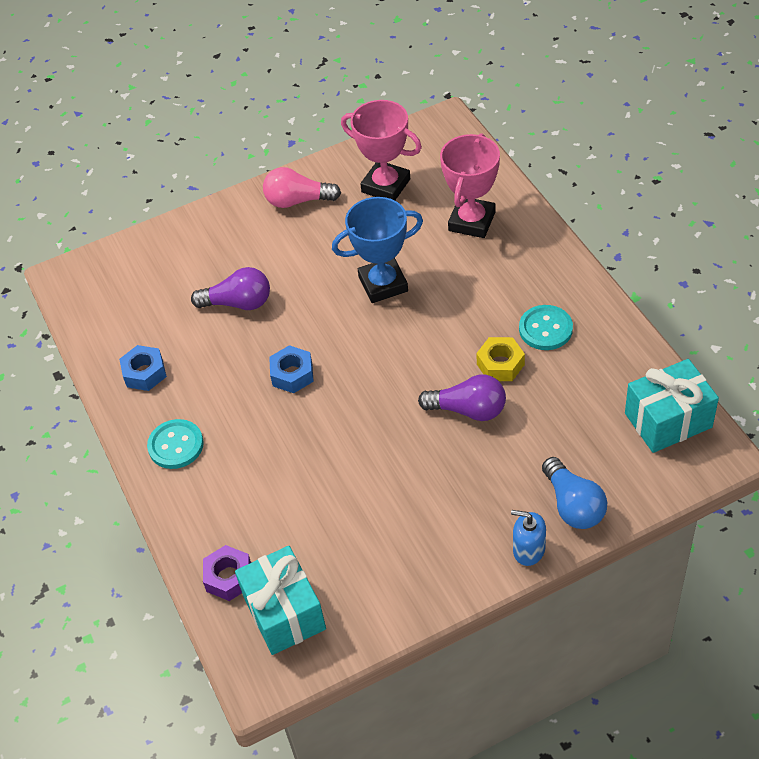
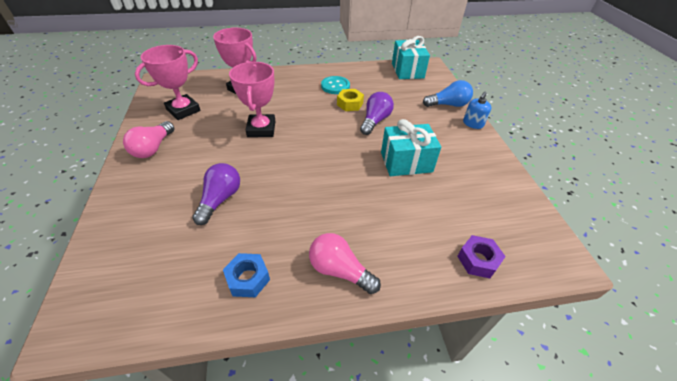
camera: 80 degrees left, 5 degrees down
turquoise button [147,419,204,469] -> pink light bulb [309,233,381,294]
turquoise gift [235,546,326,655] -> turquoise gift moved to [381,119,441,176]
blue nut [269,345,314,393] -> none
blue trophy [332,197,423,303] -> pink trophy [229,62,275,137]

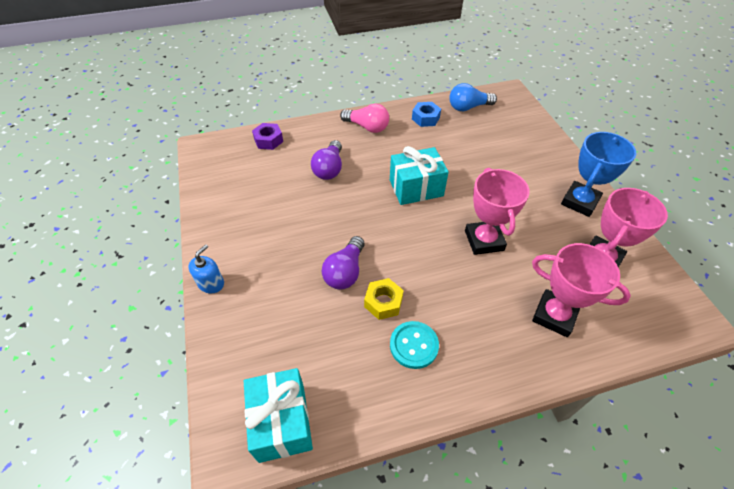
camera: 175 degrees right, 5 degrees up
pink light bulb [123,121,174,158] -> blue trophy [561,132,636,217]
purple light bulb [192,163,240,225] -> purple light bulb moved to [311,140,342,180]
turquoise gift [381,119,441,176] -> turquoise gift moved to [390,146,449,205]
blue light bulb [423,80,473,107] -> blue light bulb moved to [449,83,497,111]

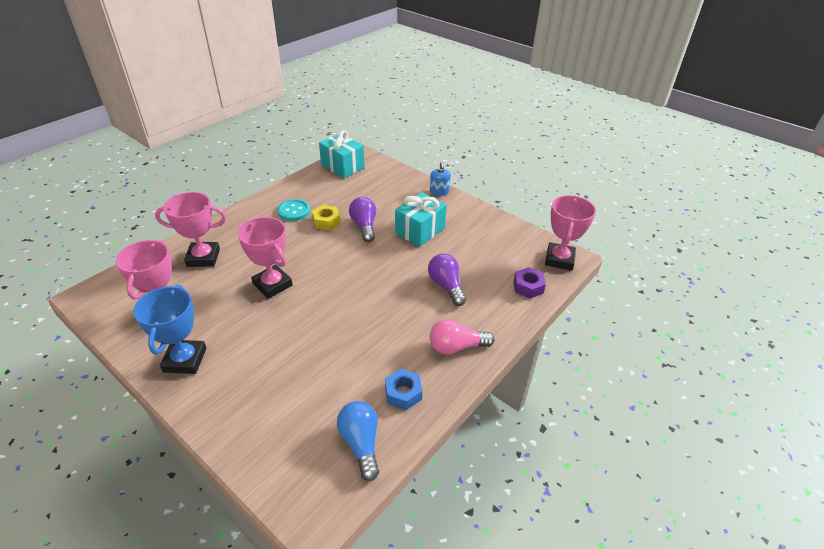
camera: 145 degrees right, 10 degrees down
turquoise gift [390,146,449,205] -> turquoise gift moved to [395,192,447,247]
blue light bulb [449,83,497,111] -> blue light bulb turned 60 degrees counterclockwise [337,401,379,481]
none -> pink trophy [545,195,596,271]

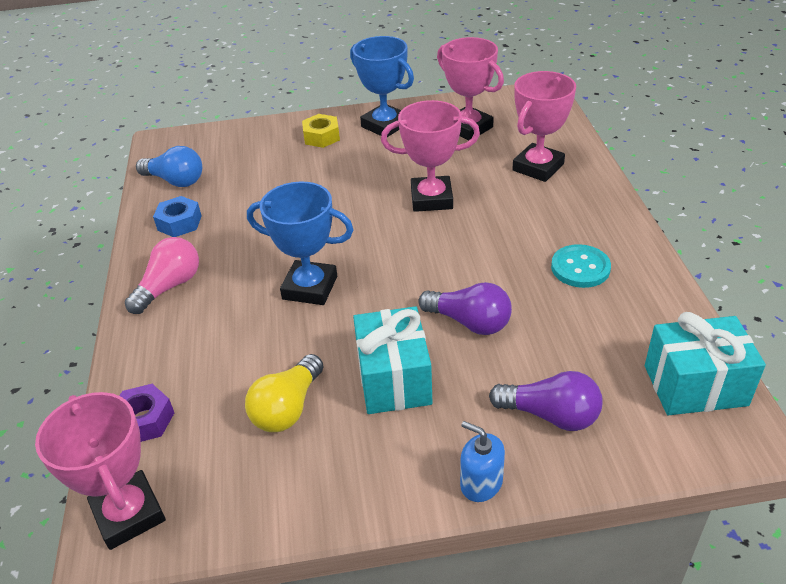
camera: 135 degrees right, 0 degrees up
yellow nut [312,205,341,230] -> yellow nut moved to [302,114,340,148]
purple light bulb [428,254,466,306] -> purple light bulb moved to [489,371,603,431]
none -> yellow light bulb [245,354,324,432]
none -> blue trophy [247,182,354,305]

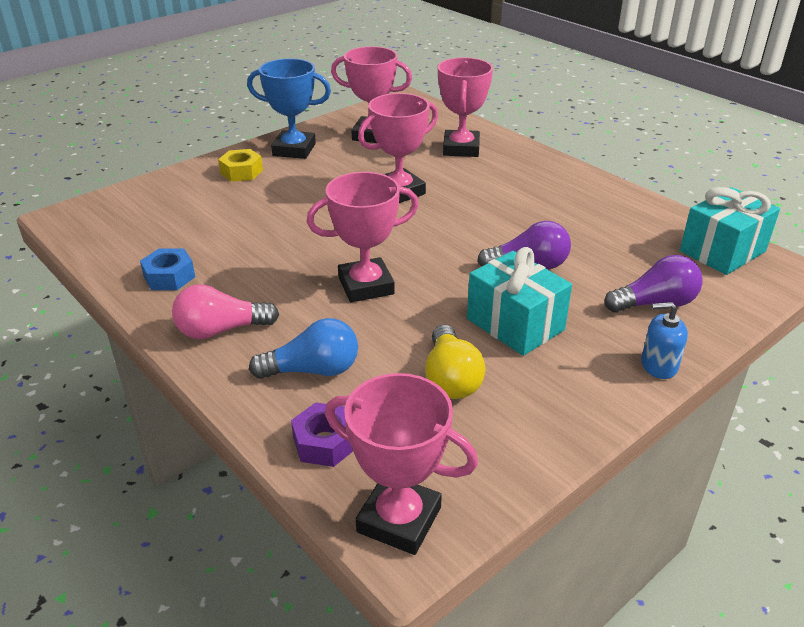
camera: 35 degrees left, 5 degrees down
pink light bulb [125,237,199,314] -> pink light bulb turned 105 degrees counterclockwise [172,285,279,339]
blue light bulb [136,146,202,187] -> blue light bulb moved to [249,318,358,379]
blue trophy [247,182,354,305] -> pink trophy [307,172,419,302]
turquoise button [551,244,611,288] -> none

